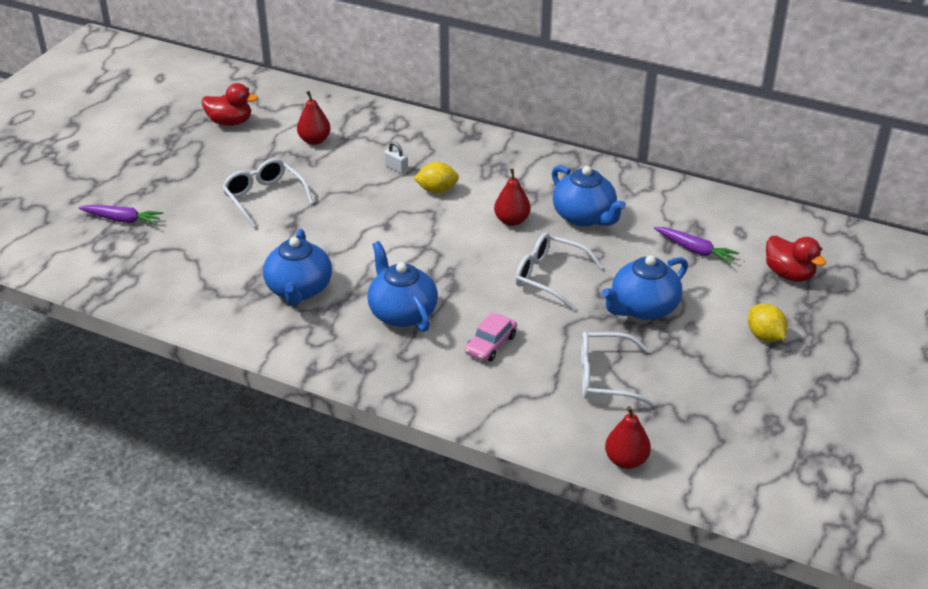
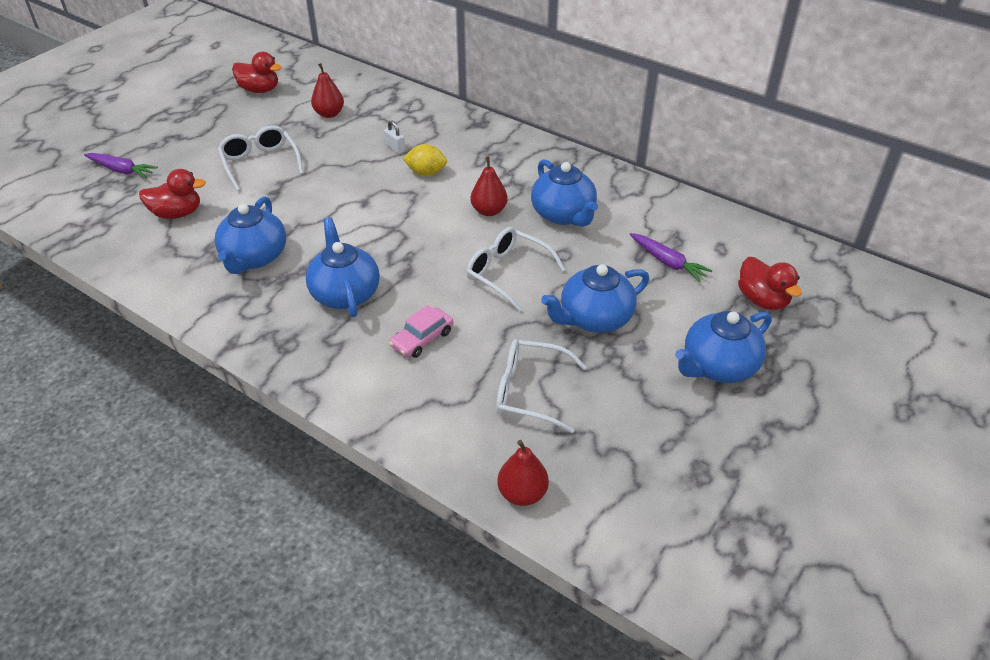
camera: 10 degrees right, 5 degrees up
yellow lemon [748,304,788,342] -> blue teapot [675,311,772,383]
none -> red duck [139,169,206,219]

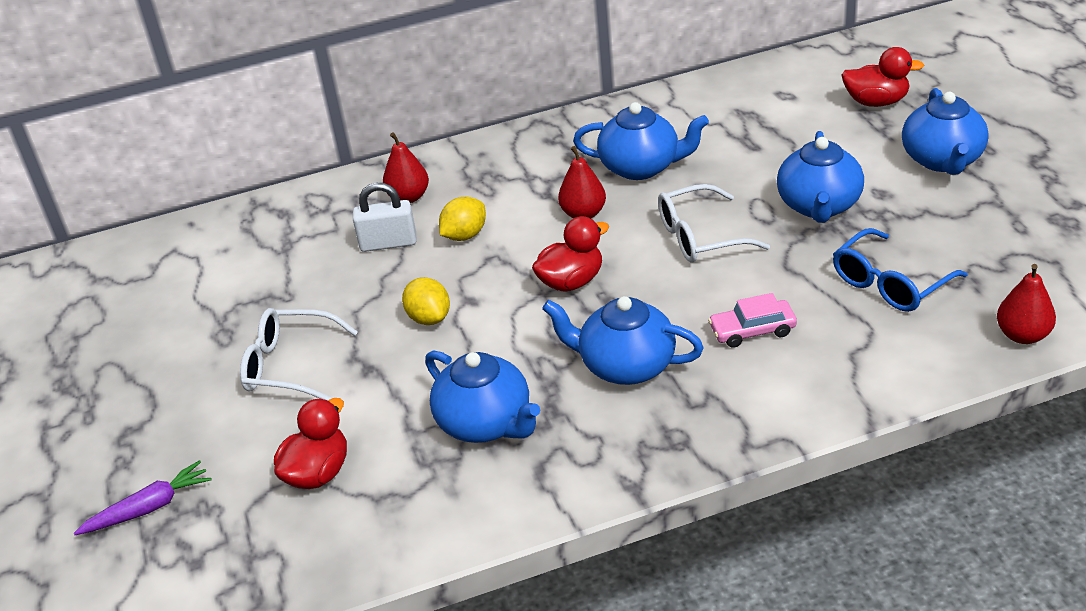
camera: 50 degrees left, 5 degrees down
red duck [232,52,282,93] -> red duck moved to [532,216,609,292]
red pear [311,63,344,118] -> red pear moved to [383,132,429,203]
white padlock [384,120,405,154] -> white padlock [353,183,416,252], size x1.70
pink car [389,305,453,358] -> pink car turned 90 degrees clockwise [708,293,797,348]
white glasses [496,339,587,433] -> blue glasses [833,228,968,312]
purple carrot [629,233,712,282] -> none
none -> yellow lemon [402,277,450,325]

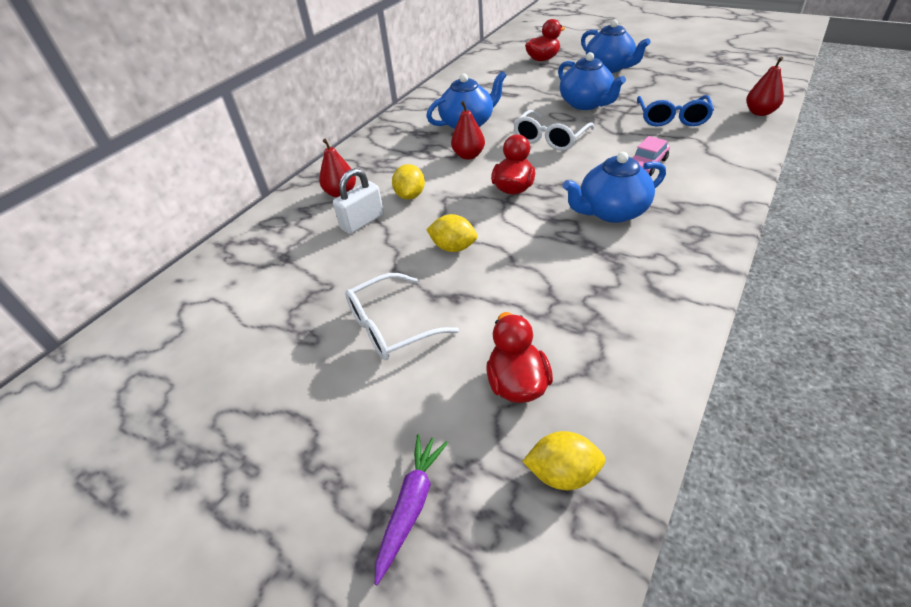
camera: 40 degrees left, 5 degrees up
blue teapot [425,351,540,443] -> none
none -> yellow lemon [522,431,606,490]

